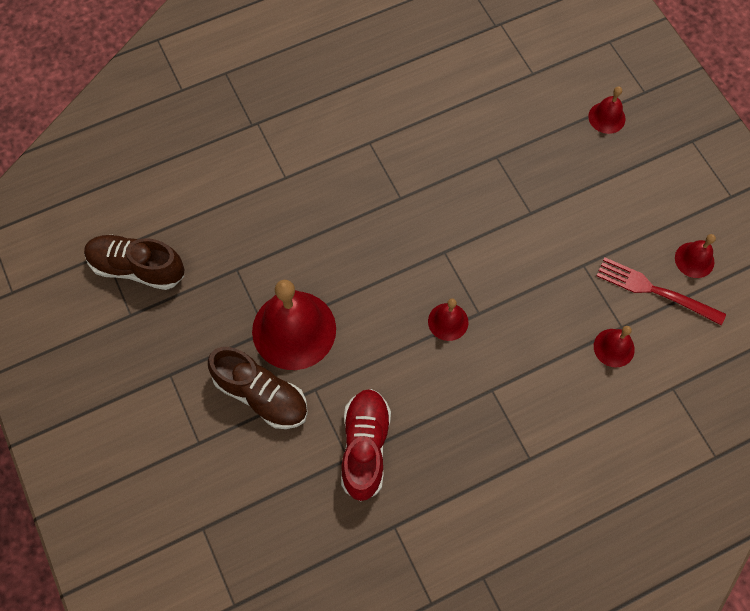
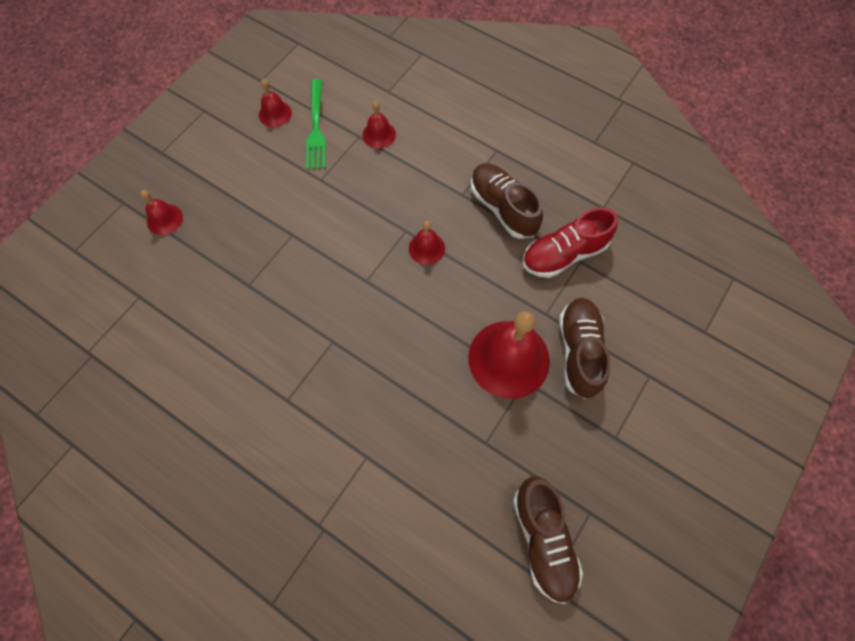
camera: 120 degrees left, 0 degrees up
red fork [596,258,726,325] -> green fork [306,79,326,169]
none -> brown shoe [470,164,543,239]

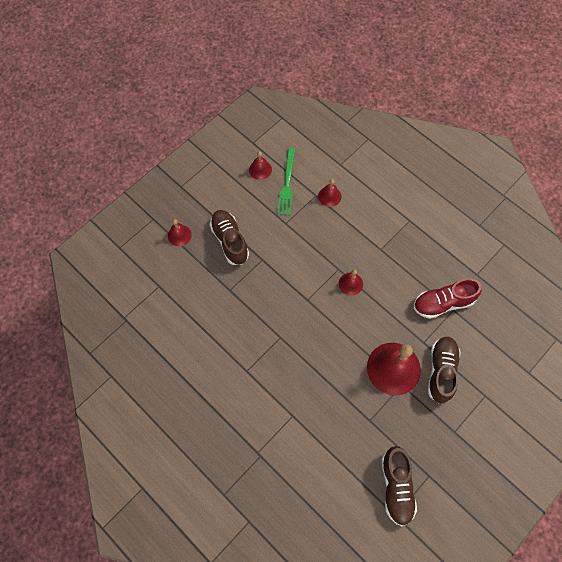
camera: 10 degrees right, 0 degrees up
brown shoe [470,164,543,239] -> brown shoe moved to [210,210,249,265]

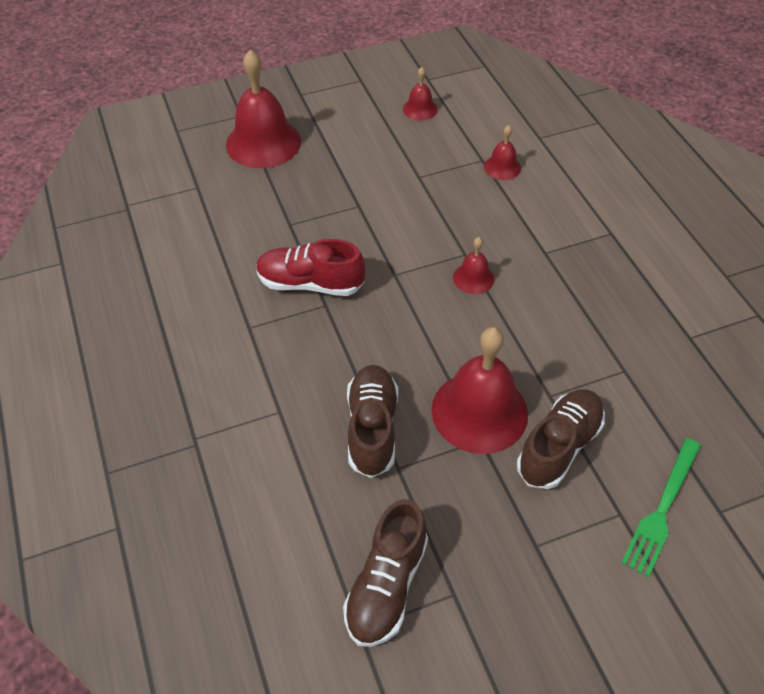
camera: 25 degrees right, 15 degrees down
red bell [168,219,192,246] -> red bell [226,50,301,168], size x2.07
brown shoe [210,210,249,265] -> brown shoe moved to [347,365,398,478]
green fork [277,148,296,215] -> green fork moved to [621,438,701,578]
red shoe [413,278,482,319] -> red shoe moved to [256,239,365,296]

